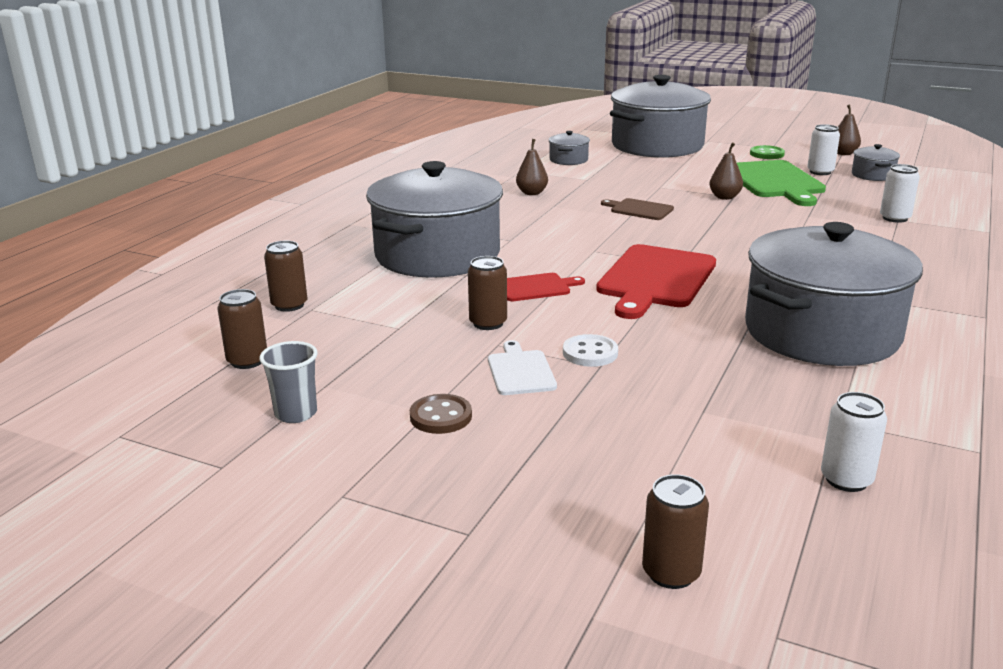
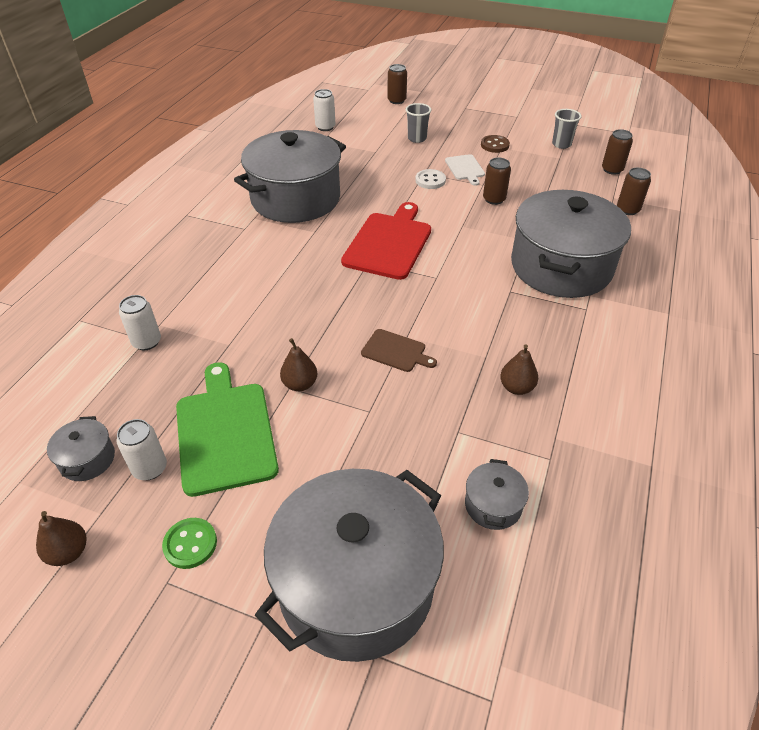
camera: 175 degrees right, 20 degrees up
red cutting board [507,273,585,301] -> none
none -> grey cup [406,103,431,143]

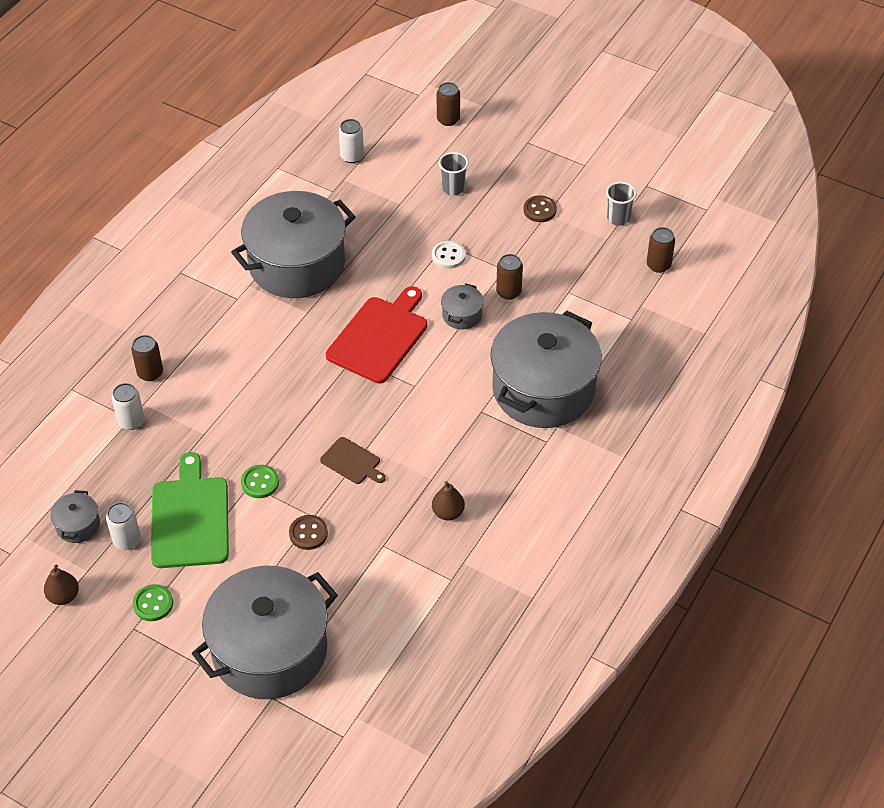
camera: 10 degrees right, 5 degrees up
brown pear [280,338,318,391] -> green button [241,465,279,498]
white cutting board [445,154,485,186] -> none
grey pot [465,459,529,530] -> grey pot moved to [441,283,484,330]
brown can [617,168,651,215] -> brown can moved to [131,335,163,381]
none -> brown button [289,515,328,550]

